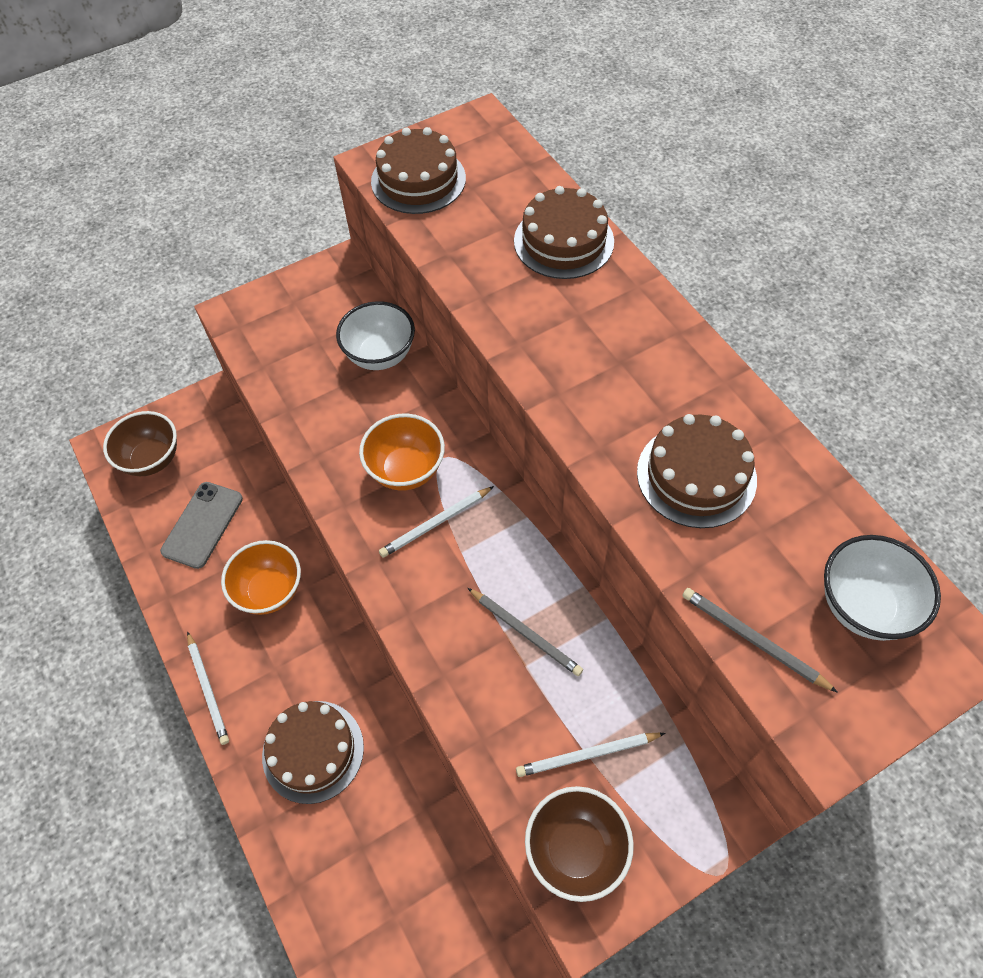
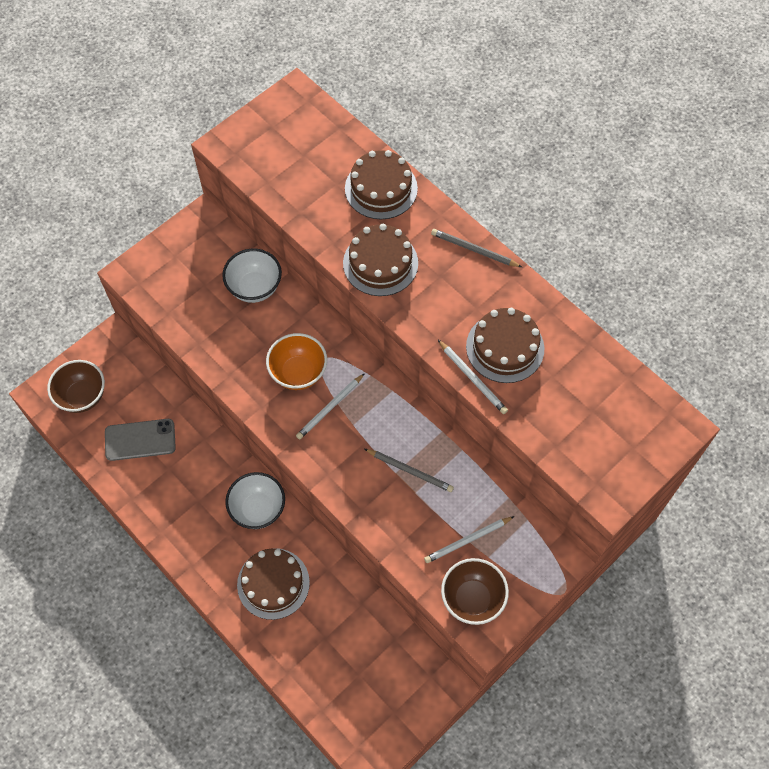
camera: 15 degrees left, 5 degrees up
grey phone [160,482,243,569] -> grey phone turned 75 degrees clockwise [105,419,176,461]
white pencil [187,631,229,745] -> white pencil moved to [438,340,508,414]
orange bowl [221,540,301,615] -> none
brown cake [371,127,466,214] -> brown cake moved to [343,224,418,296]
grey pencil [682,588,838,693] -> grey pencil moved to [431,229,522,267]
white bowl [824,535,941,641] -> white bowl moved to [225,472,285,529]

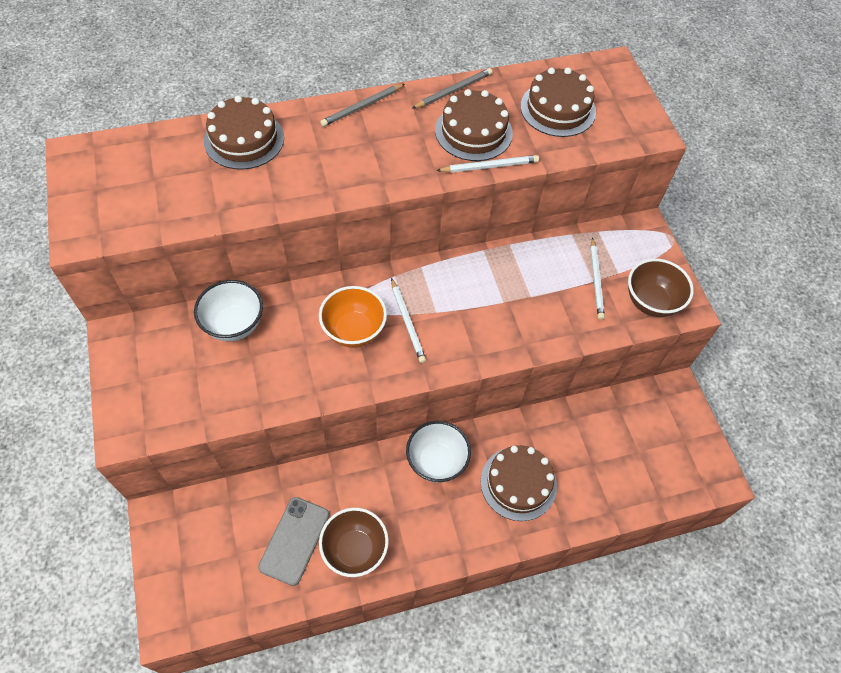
camera: 65 degrees left, 5 degrees down
brown bowl [47,360,105,413] -> brown bowl moved to [319,508,389,577]
brown cake [343,224,418,296] -> brown cake moved to [520,68,596,137]
grey pencil [365,449,454,492] -> grey pencil moved to [412,68,492,109]

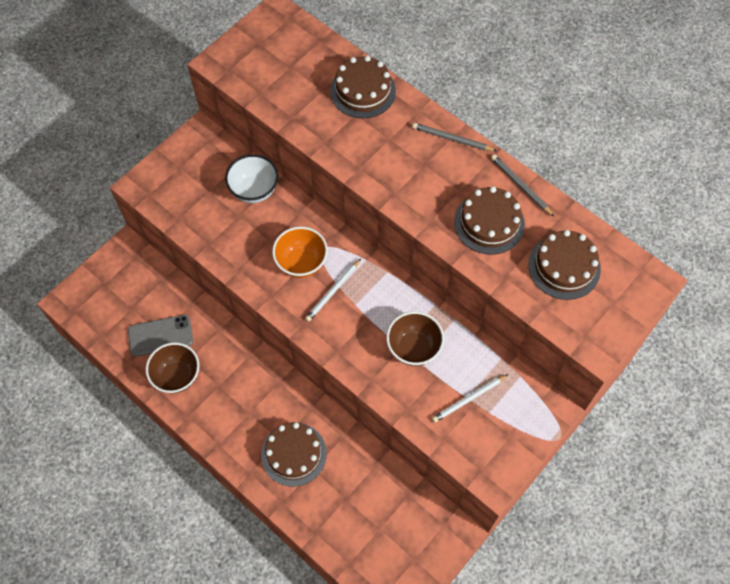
camera: 60 degrees right, 5 degrees up
white bowl [406,421,471,483] -> none
grey pencil [412,68,492,109] -> grey pencil turned 150 degrees counterclockwise [491,154,554,217]
white pencil [436,155,539,173] -> none
brown bowl [628,259,694,317] -> brown bowl moved to [386,311,444,366]

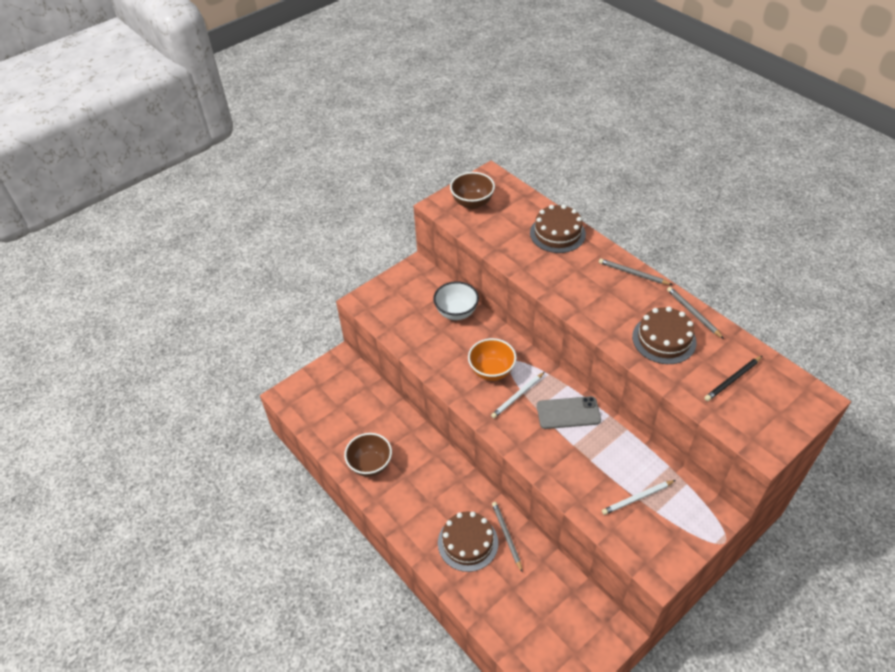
camera: 10 degrees right, 15 degrees down
grey phone [128,315,193,357] -> grey phone moved to [537,396,601,429]
brown bowl [386,311,444,366] -> brown bowl moved to [450,172,495,209]
brown cake [528,230,601,300] -> black pencil [704,356,762,401]
none -> grey pencil [492,502,522,572]

